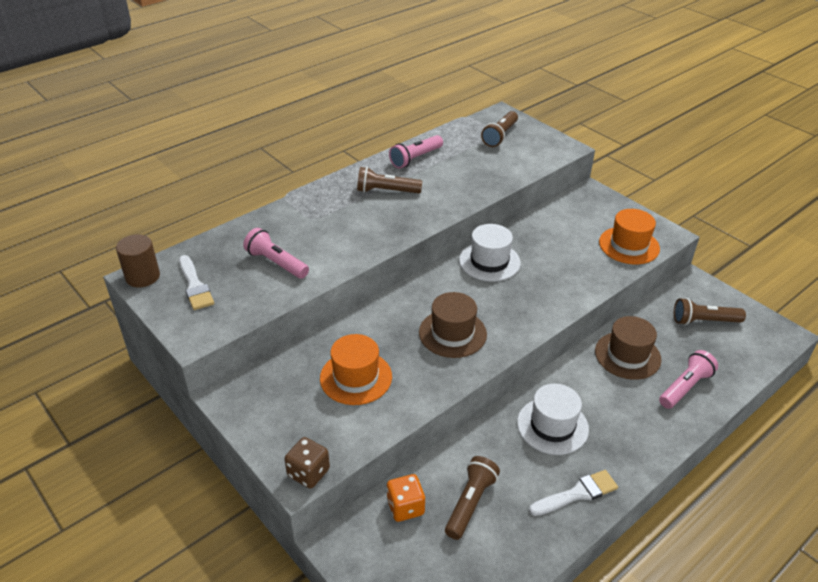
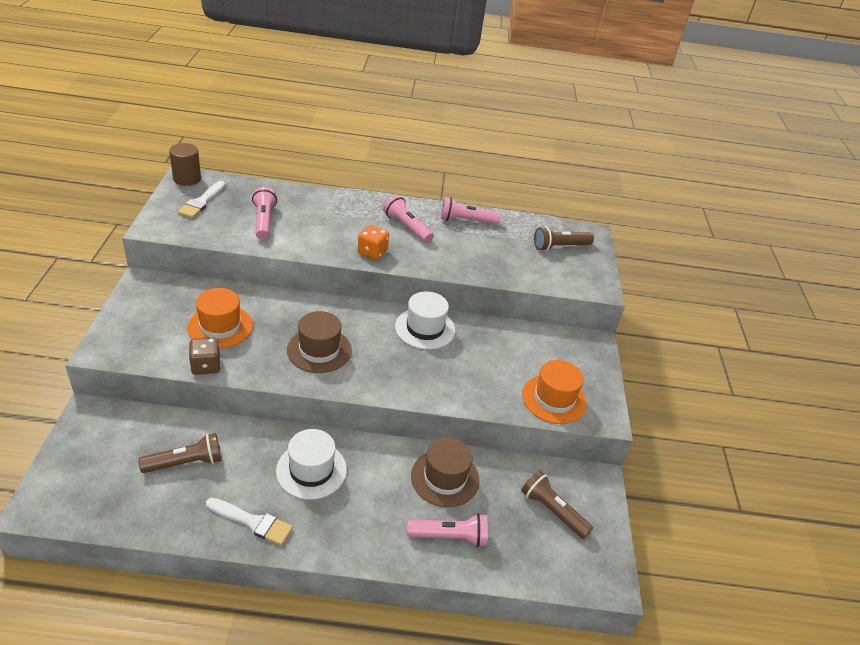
camera: 40 degrees right, 0 degrees up
brown dice [284,437,330,489] -> brown dice moved to [189,337,221,375]
brown flashlight [357,167,422,193] -> pink flashlight [383,195,434,243]
orange dice [387,474,425,522] -> orange dice moved to [358,225,389,260]

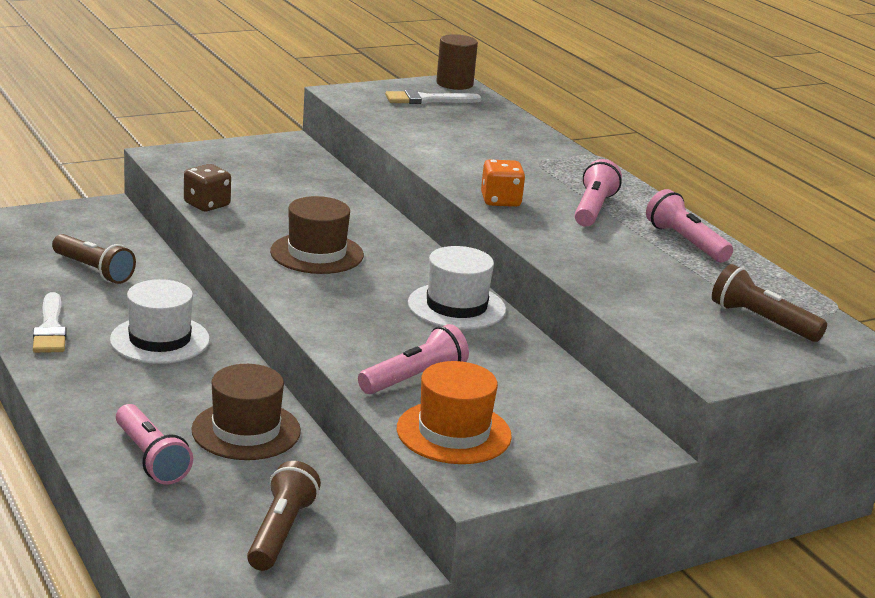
camera: 60 degrees right, 15 degrees down
orange hat [187,288,253,348] -> none
pink flashlight [252,187,277,240] -> pink flashlight moved to [358,324,469,394]

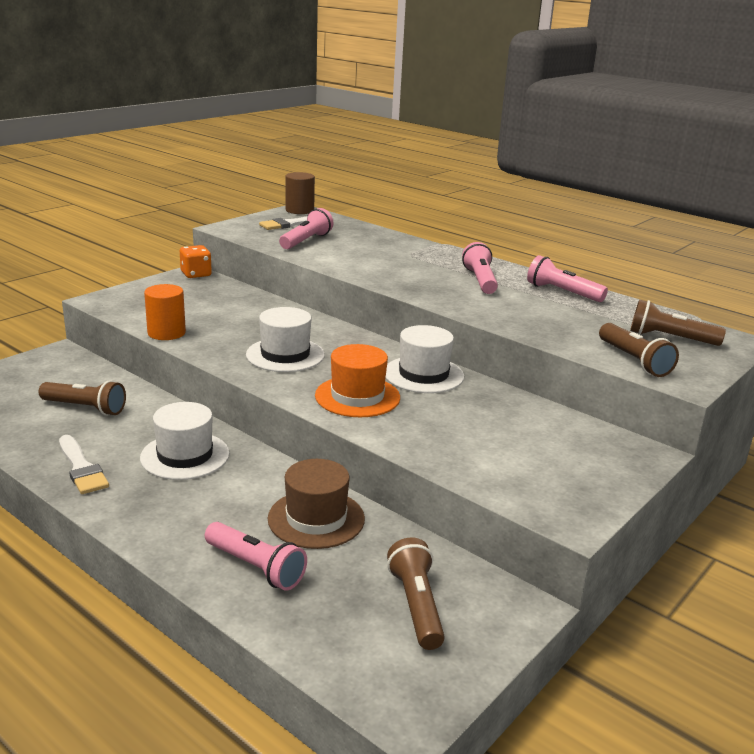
camera: 20 degrees left, 0 degrees up
brown dice [184,164,231,211] -> orange cylinder [144,284,186,340]
brown hat [270,196,364,274] -> white hat [246,307,325,372]
pink flashlight [358,324,469,394] -> pink flashlight moved to [279,208,334,249]
orange hat [397,361,512,464] -> orange hat moved to [315,344,400,417]
orange dice [481,159,525,207] -> orange dice moved to [180,245,212,278]
none -> brown flashlight [599,323,679,377]

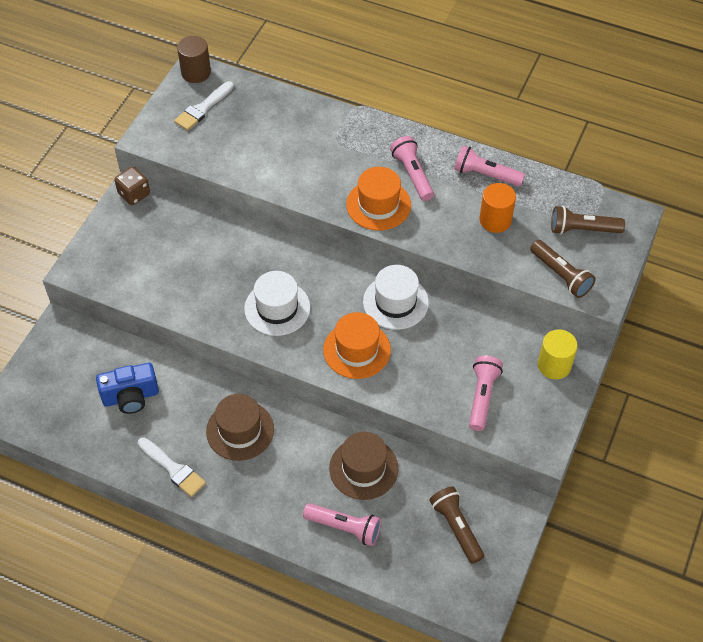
camera: 15 degrees left, 30 degrees up
brown flashlight [38,380,126,416] -> blue camera [96,363,159,414]
white hat [140,402,230,480] -> brown hat [206,394,274,461]
orange cylinder [144,284,186,340] -> orange cylinder moved to [480,183,516,233]
orange dice [180,245,212,278] -> brown dice [114,166,150,205]
pink flashlight [279,208,334,249] -> pink flashlight moved to [469,356,503,431]
none -> orange hat [346,167,411,231]
none -> yellow cylinder [538,329,577,379]

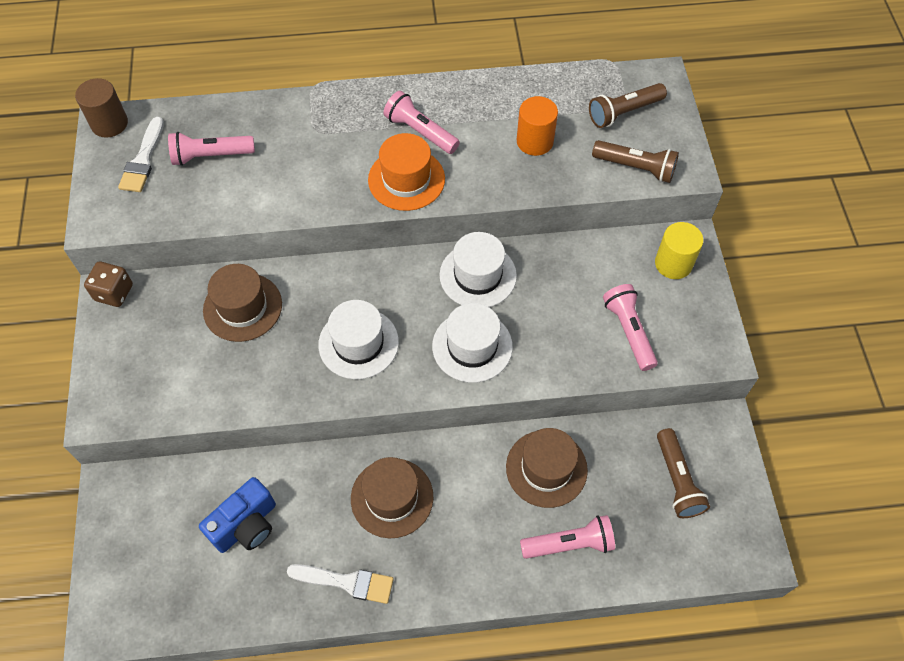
camera: 30 degrees left, 5 degrees up
orange hat [323,312,391,379] -> white hat [432,303,513,383]
brown flashlight [429,486,484,564] -> brown flashlight turned 135 degrees counterclockwise [657,428,710,518]
pink flashlight [454,146,525,187] -> pink flashlight moved to [168,132,255,166]
none -> brown hat [203,264,282,342]

